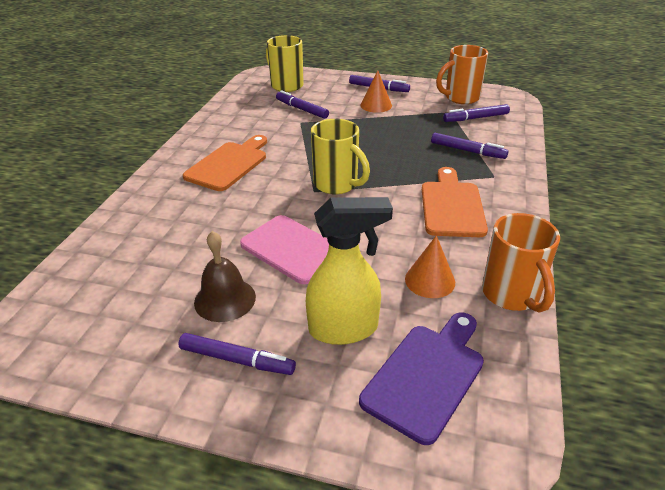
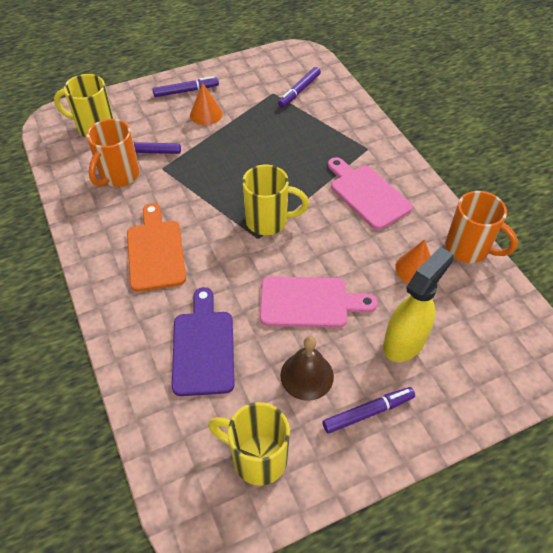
camera: 40 degrees left, 15 degrees up
purple cutting board [359,313,484,445] -> purple cutting board moved to [172,287,235,396]
orange cutting board [422,167,488,237] -> pink cutting board [328,157,413,230]
purple marker [431,133,508,159] -> none
orange mug [436,45,488,104] -> orange mug moved to [87,119,140,187]
none -> yellow mug [208,402,290,486]

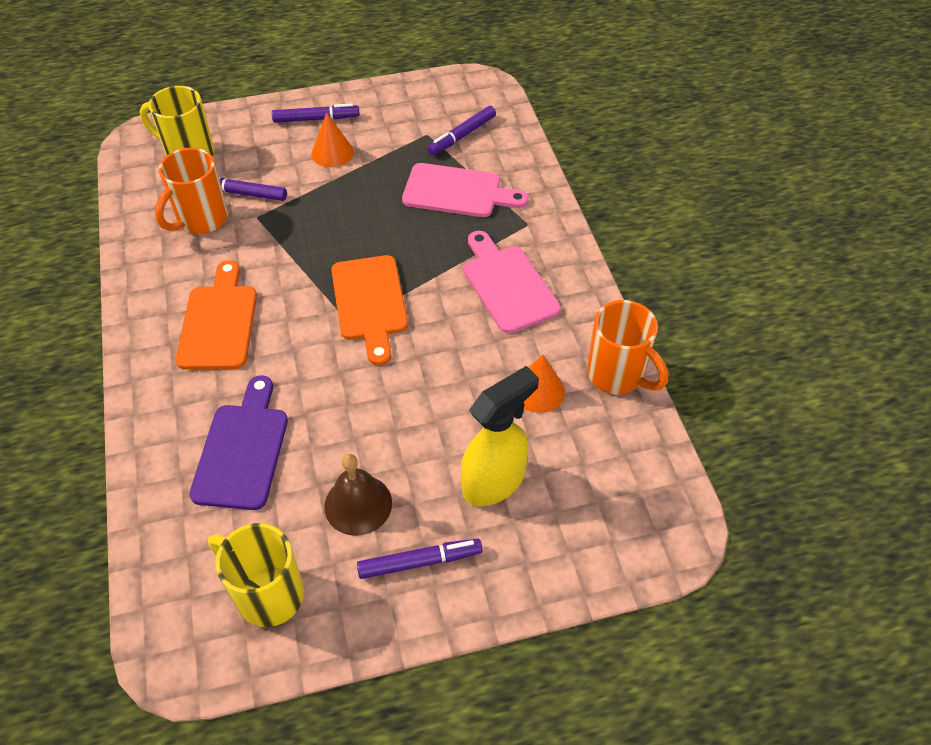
camera: 10 degrees right, 0 degrees up
yellow mug [242,165,309,235] -> orange cutting board [331,255,408,365]
pink cutting board [260,276,378,328] -> pink cutting board moved to [402,163,529,217]

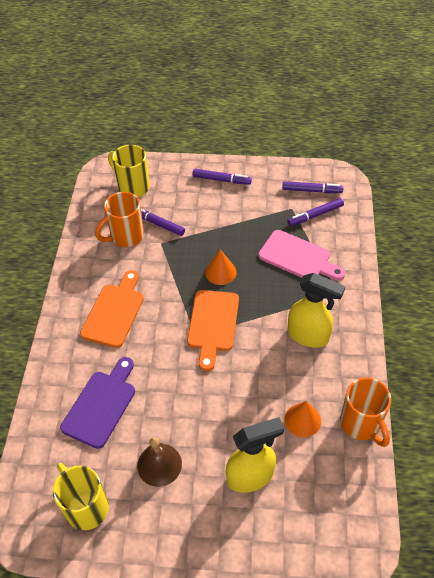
camera: 20 degrees right, 0 degrees up
orange cone [311,113,354,168] -> orange cone moved to [205,249,237,285]
purple marker [357,538,482,579] -> purple marker moved to [282,181,343,193]
pink cutting board [463,231,561,333] -> yellow spray bottle [288,273,345,348]

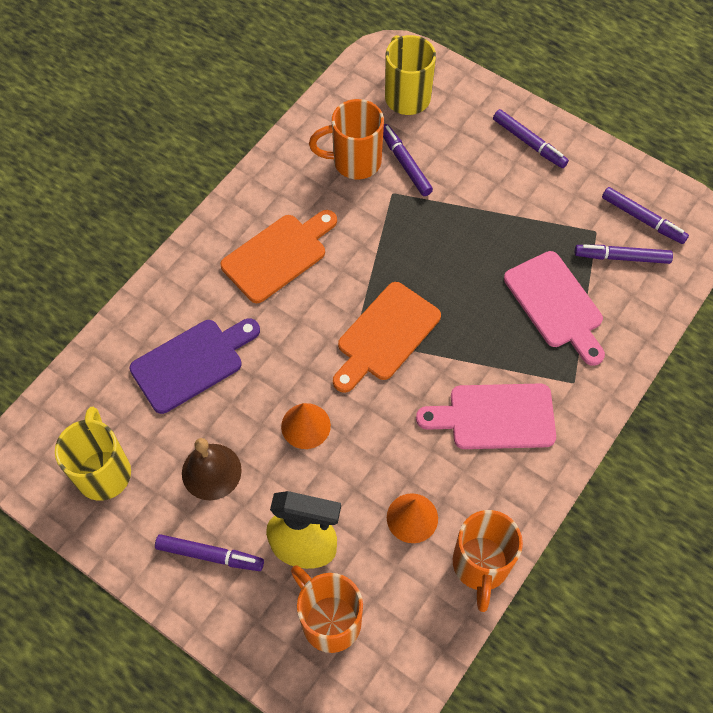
camera: 30 degrees right, 10 degrees up
orange cone [205,249,237,285] -> orange cone moved to [281,403,331,449]
yellow spray bottle [288,273,345,348] -> pink cutting board [416,383,556,449]
none -> purple marker [155,534,264,571]
none -> orange mug [291,565,363,653]

